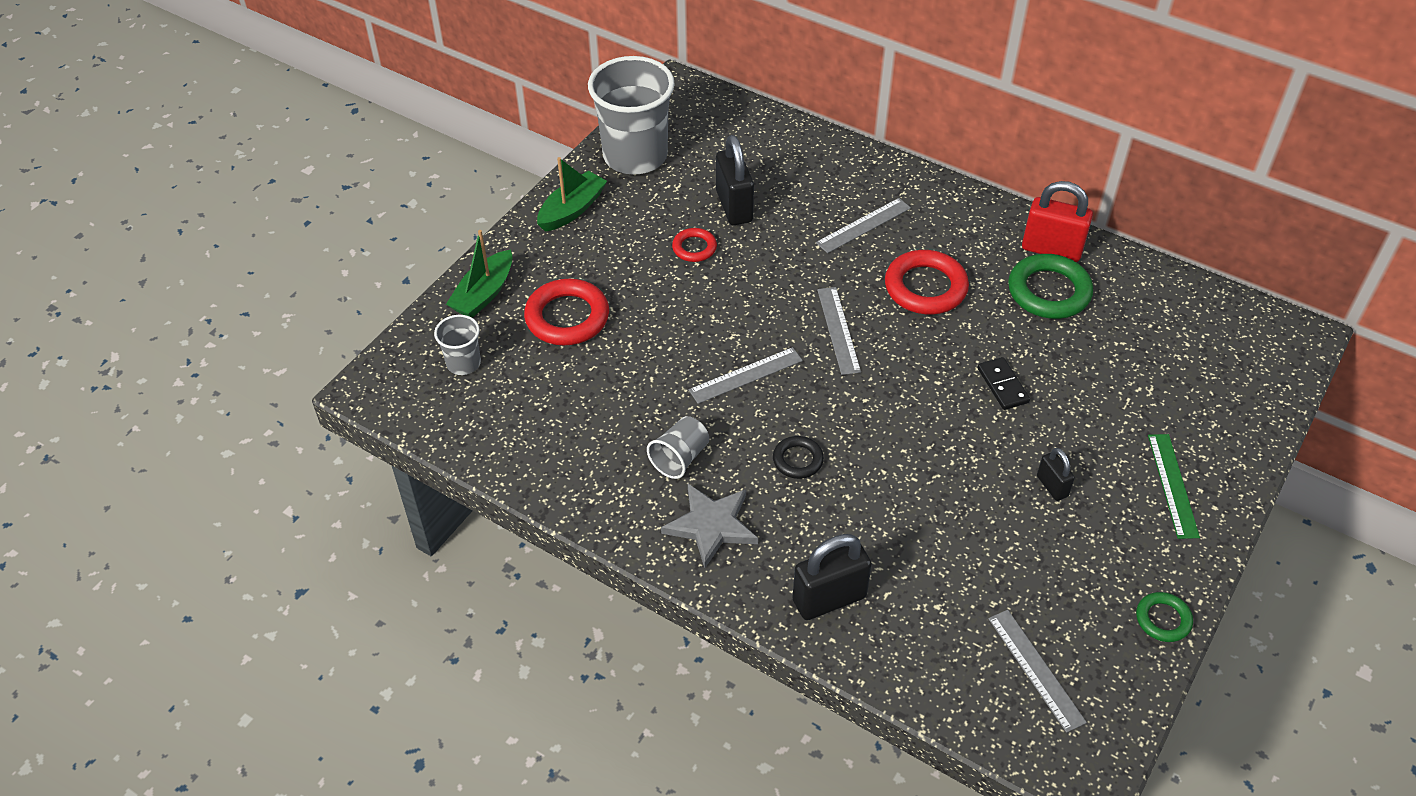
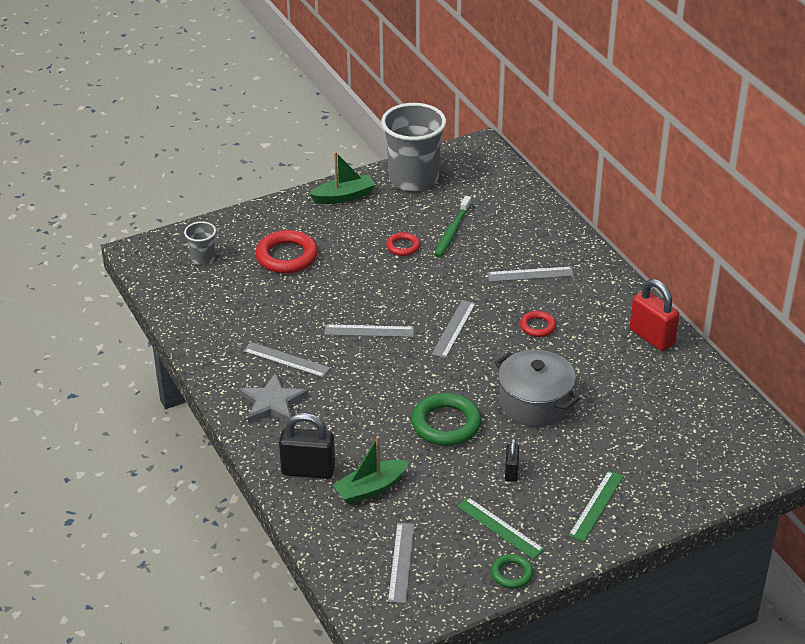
camera: 30 degrees right, 10 degrees down
green boat [446,230,512,318] -> green boat moved to [333,436,409,504]
grey cup [647,416,709,479] -> grey ruler [243,342,330,378]
black padlock [716,135,754,225] -> green toothbrush [434,196,471,257]
black ring [773,436,824,479] -> none
red ring [885,250,969,314] -> red ring [520,311,556,337], size x0.55
black domino [977,357,1030,410] -> grey pot [494,350,580,427]
green ring [1008,254,1093,319] -> green ring moved to [411,393,482,446]
none -> green ruler [457,497,544,559]

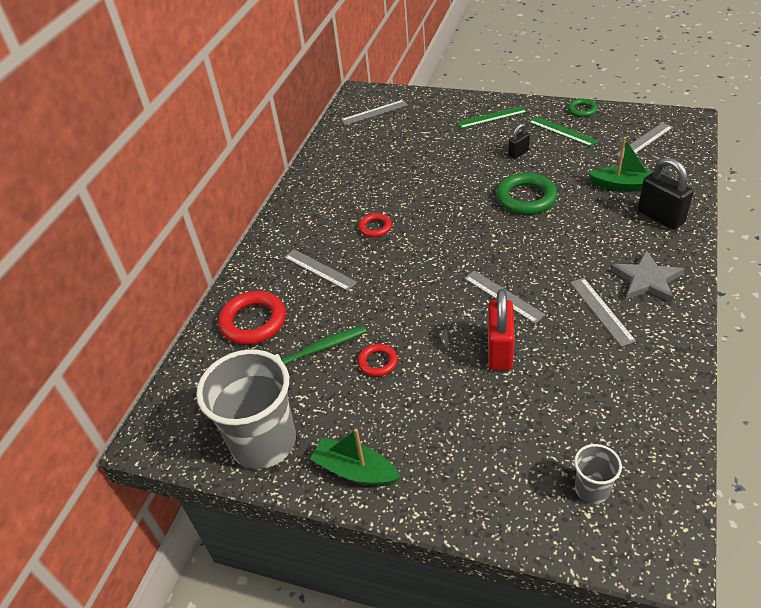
camera: 130 degrees left, 5 degrees up
red ring [255,230,318,274] -> red ring moved to [218,291,286,345]
grey ruler [431,300,476,358] -> grey ruler moved to [341,100,408,125]
green ruler [457,497,544,559] -> green ruler turned 45 degrees counterclockwise [528,116,598,147]
grey pot [494,350,580,427] -> none
red padlock [630,279,680,351] -> red padlock moved to [488,289,515,370]

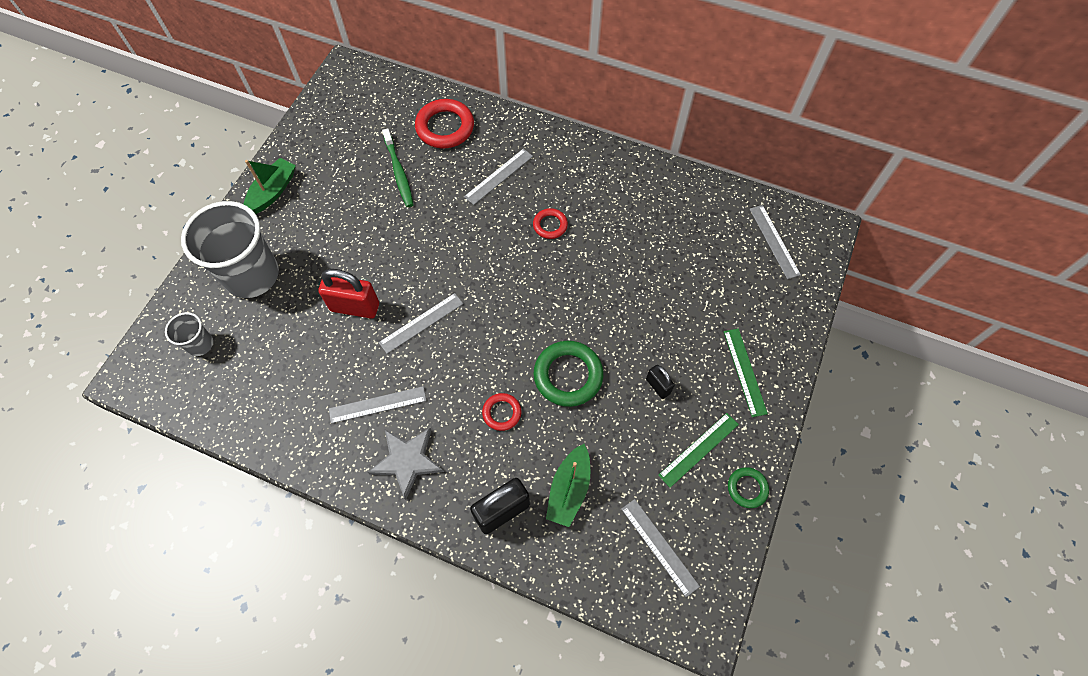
camera: 90 degrees right, 20 degrees up
grey cup [196,349,296,469] -> grey cup moved to [181,201,279,298]
red ring [358,344,398,377] -> red ring moved to [482,393,521,431]

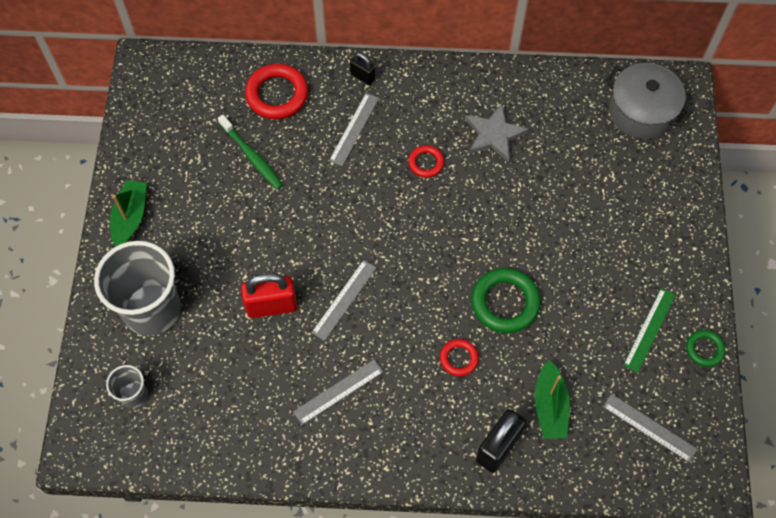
camera: 20 degrees left, 0 degrees up
grey star [368,428,444,500] -> grey star moved to [465,103,529,163]
black padlock [646,365,675,399] -> black padlock moved to [350,53,375,85]
green ruler [724,328,768,417] -> none
grey ruler [750,205,801,279] -> grey pot [605,63,691,139]

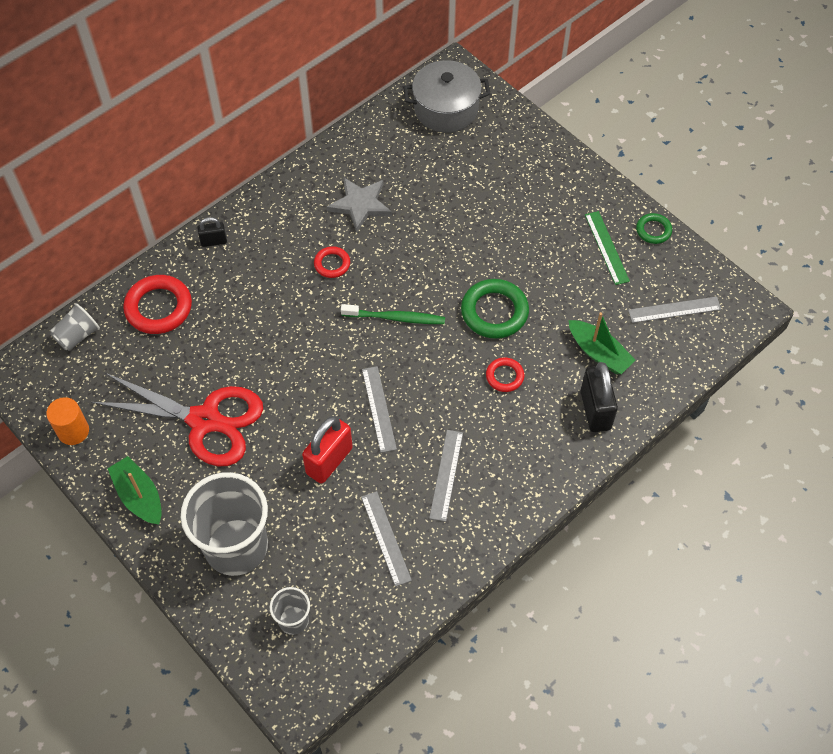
camera: 45 degrees left, 5 degrees down
green toothbrush [218,115,283,190] -> green toothbrush moved to [341,304,445,324]
grey ruler [329,93,379,166] -> grey ruler moved to [361,491,412,587]
none -> orange cylinder [46,397,89,445]
none -> grey cup [50,303,100,351]
none -> red scissors [91,372,263,466]

